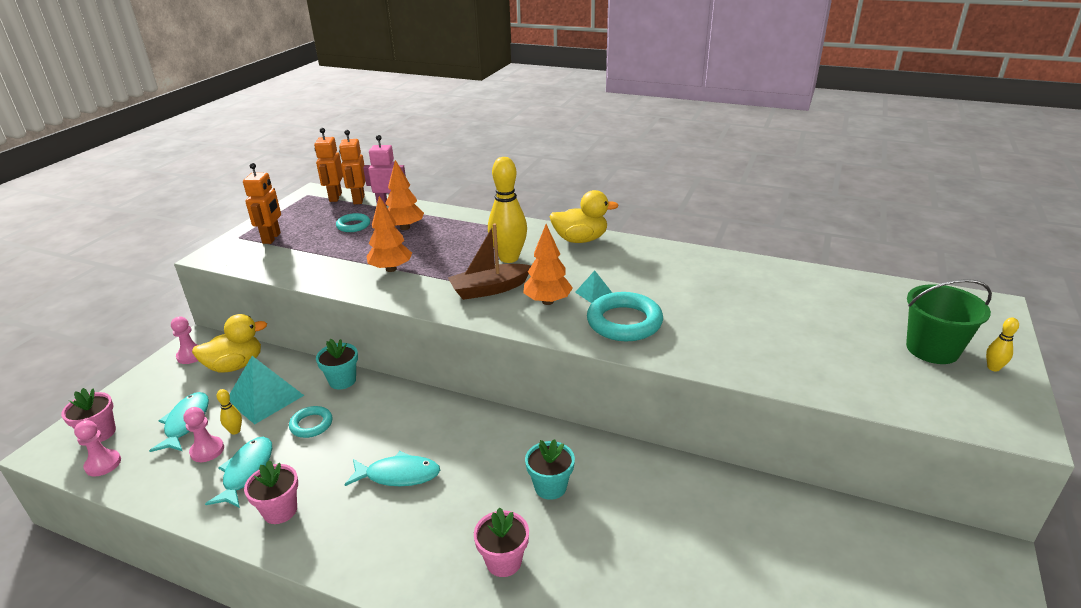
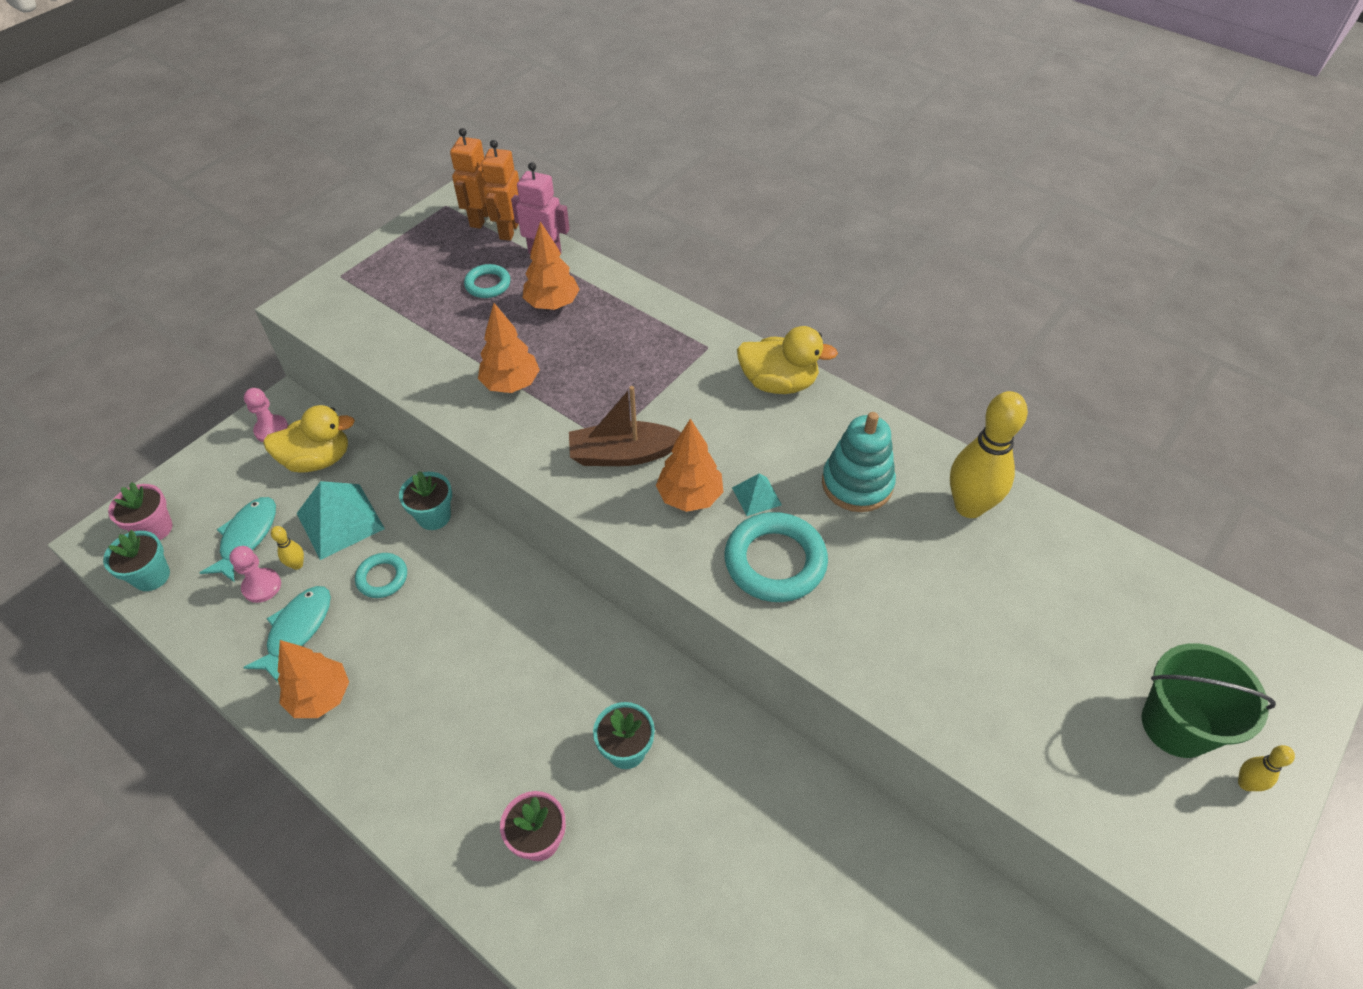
camera: 15 degrees right, 20 degrees up
pink pawn [74,420,121,476] -> turquoise flower pot [103,530,170,591]
orange robot [243,163,281,244] -> none
pink flower pot [244,460,298,524] -> orange tree [278,640,349,718]
turquoise fish [345,451,440,486] -> none
yellow bowling pin [488,157,527,263] -> yellow bowling pin moved to [950,391,1028,518]
none -> turquoise stacking toy [822,412,896,512]

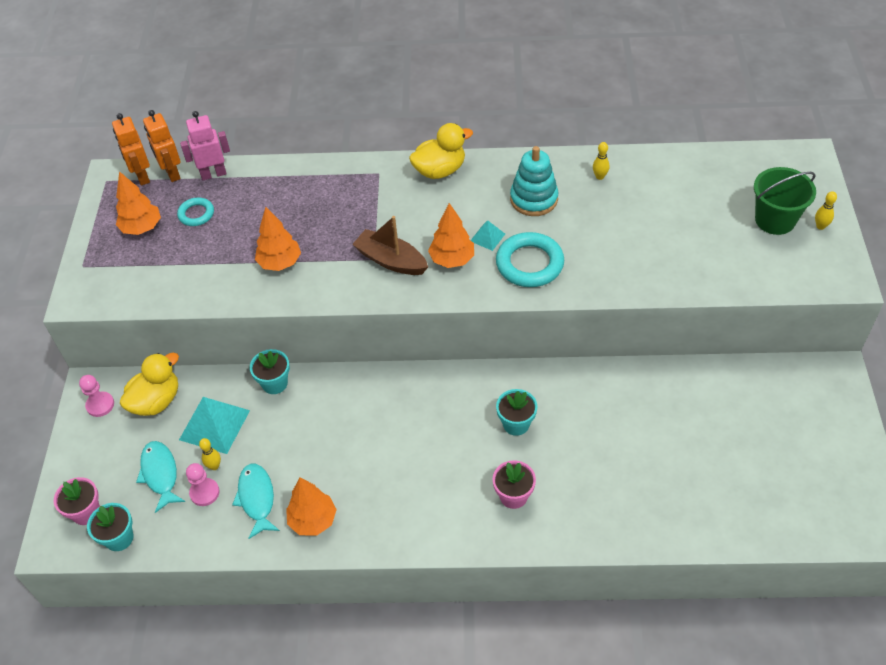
camera: 35 degrees left, 0 degrees up
turquoise ring [355,553,407,598] -> none
orange tree [523,222,580,310] -> orange tree moved to [116,171,161,235]
brown boat [569,386,681,466] -> brown boat turned 75 degrees clockwise [352,216,428,275]
yellow bowling pin [950,391,1028,518] -> yellow bowling pin [593,142,609,180], size x0.43

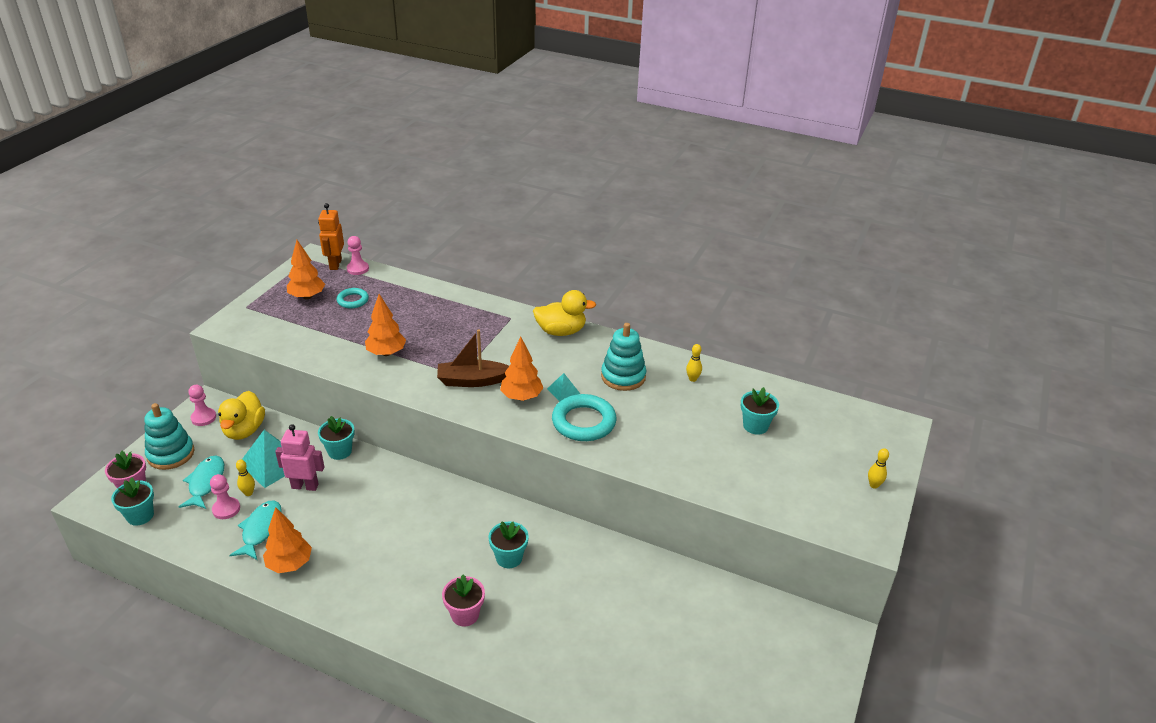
camera: 20 degrees right, 15 degrees down
yellow duck [120,353,179,416] -> yellow duck turned 120 degrees clockwise [218,391,265,440]
orange robot [143,110,181,182] -> pink pawn [347,236,369,275]
pink robot [180,111,230,180] -> pink robot moved to [275,424,324,491]
brown boat [352,216,428,275] -> brown boat turned 60 degrees counterclockwise [437,330,509,387]
green bucket [754,167,816,235] -> none
none -> turquoise stacking toy [144,403,195,470]
none -> turquoise flower pot [741,387,779,435]

